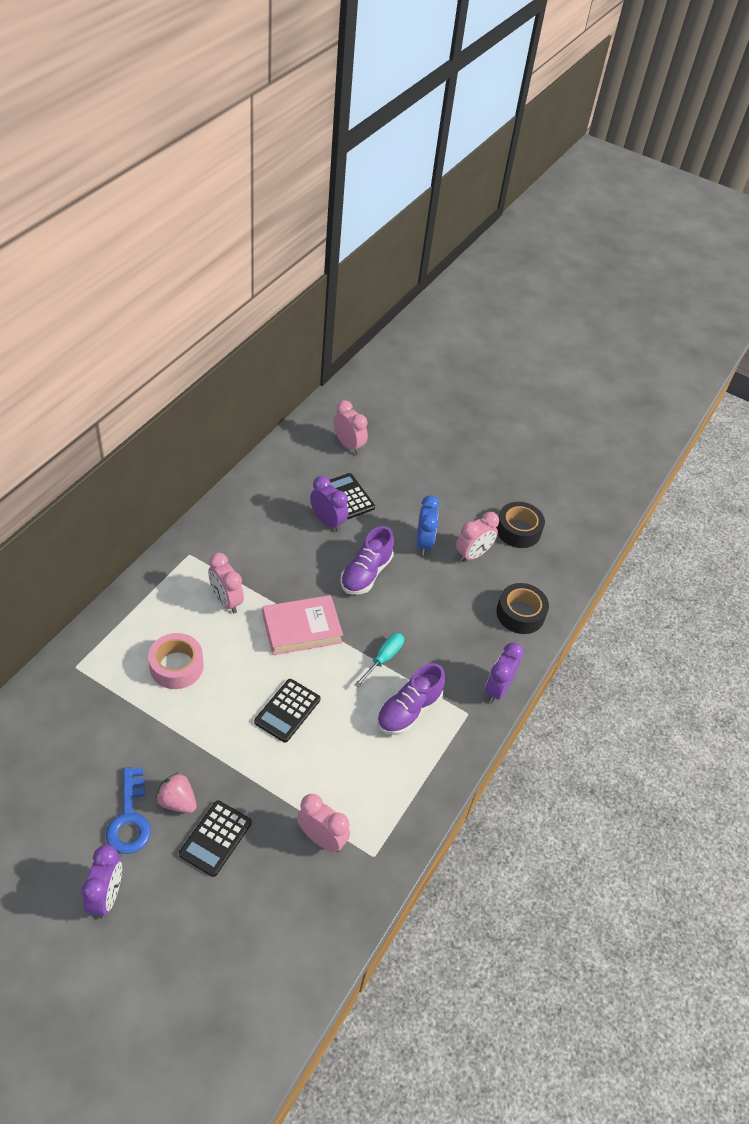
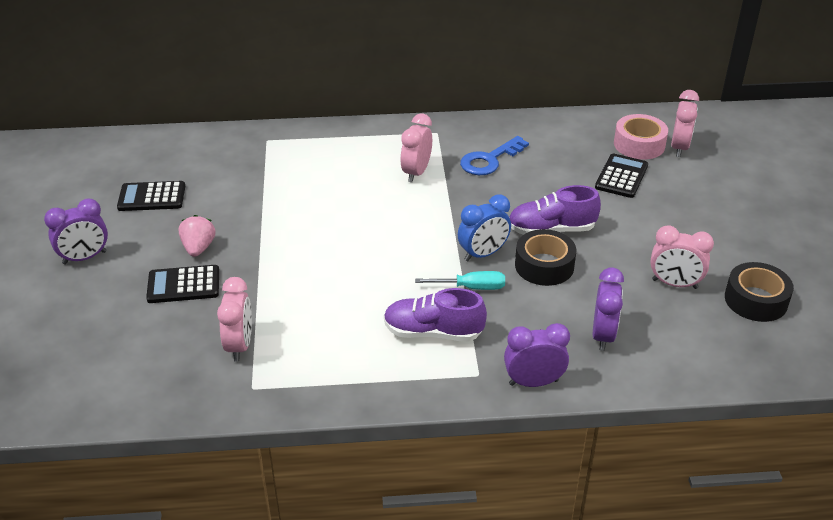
camera: 60 degrees right, 10 degrees down
blue key [106,767,151,854] -> blue key moved to [460,136,529,175]
pink tape [148,633,204,689] -> pink tape moved to [614,114,668,159]
black calculator [254,679,321,743] -> black calculator moved to [117,181,185,211]
pink book [263,595,343,655] -> none
purple clock [310,476,348,532] -> purple clock moved to [593,268,624,351]
blue clock [416,495,439,555] -> blue clock moved to [458,194,511,261]
black tape [496,583,549,634] -> black tape moved to [515,229,577,286]

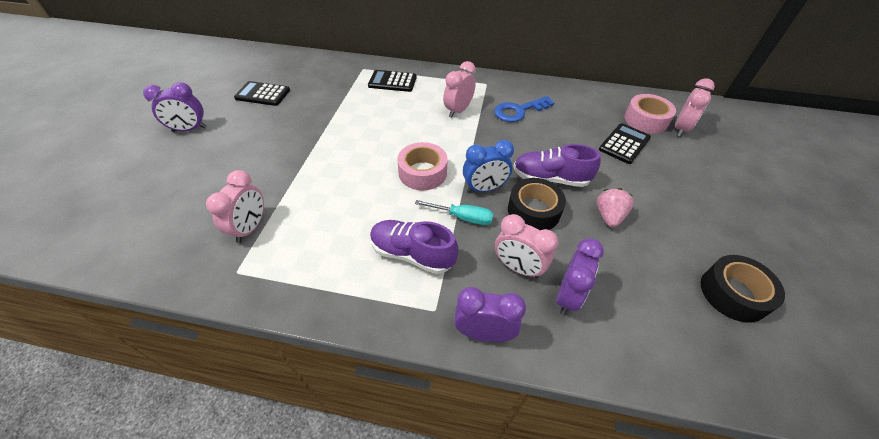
camera: 15 degrees right, 10 degrees up
black calculator [146,265,219,303] -> black calculator moved to [368,70,417,92]
pink strawberry [179,215,215,257] -> pink strawberry moved to [597,188,634,227]
pink clock [650,225,714,289] -> pink clock moved to [495,214,558,278]
none -> pink tape [397,142,448,190]

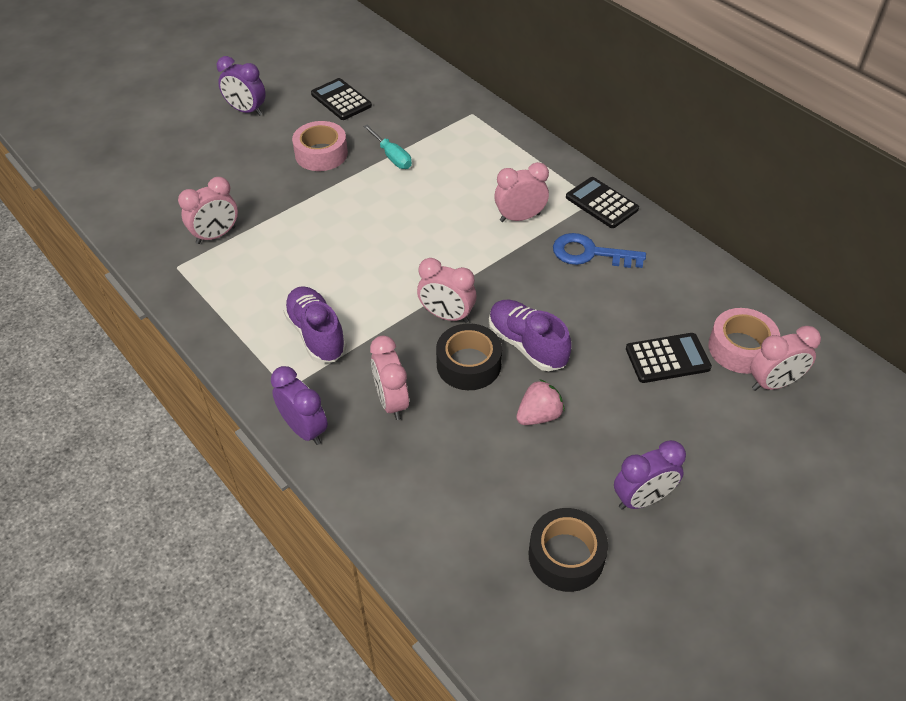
camera: 40 degrees right, 0 degrees up
black calculator [368,70,417,92] -> black calculator moved to [566,177,639,228]
pink tape [397,142,448,190] -> pink tape moved to [292,121,348,171]
turquoise screwdriver [415,200,493,225] -> turquoise screwdriver moved to [363,125,412,169]
blue clock [463,140,514,193] -> pink clock [417,258,476,323]
purple clock [556,238,604,315] -> purple clock moved to [614,440,686,510]

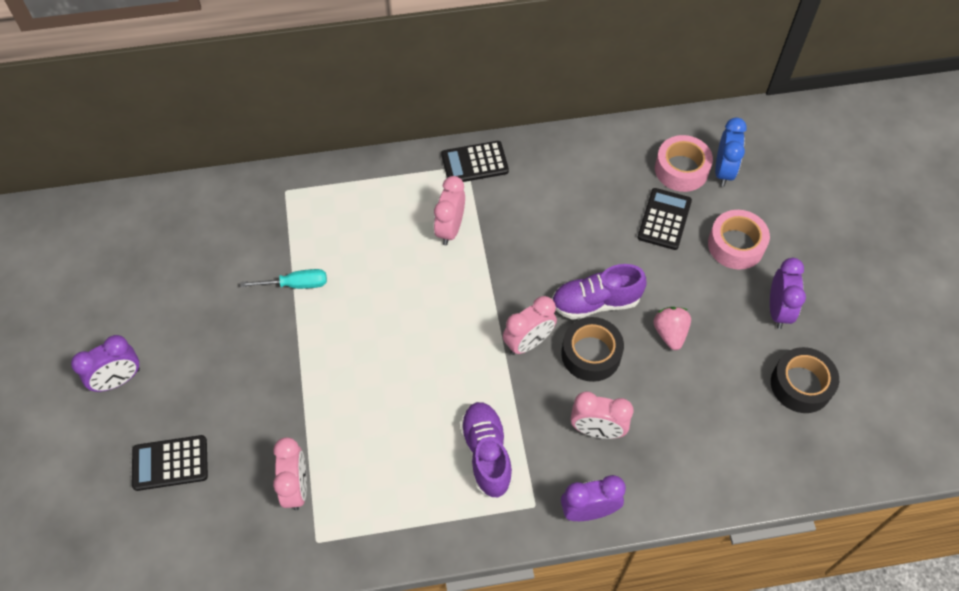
camera: 60 degrees left, 10 degrees up
purple shoe [283,286,347,363] -> purple shoe turned 75 degrees clockwise [459,402,513,498]
pink tape [292,121,348,171] -> pink tape moved to [708,210,770,269]
black calculator [311,78,372,120] -> black calculator moved to [132,435,208,491]
blue key [553,233,646,268] -> none
pink clock [750,326,821,391] -> blue clock [715,117,747,187]

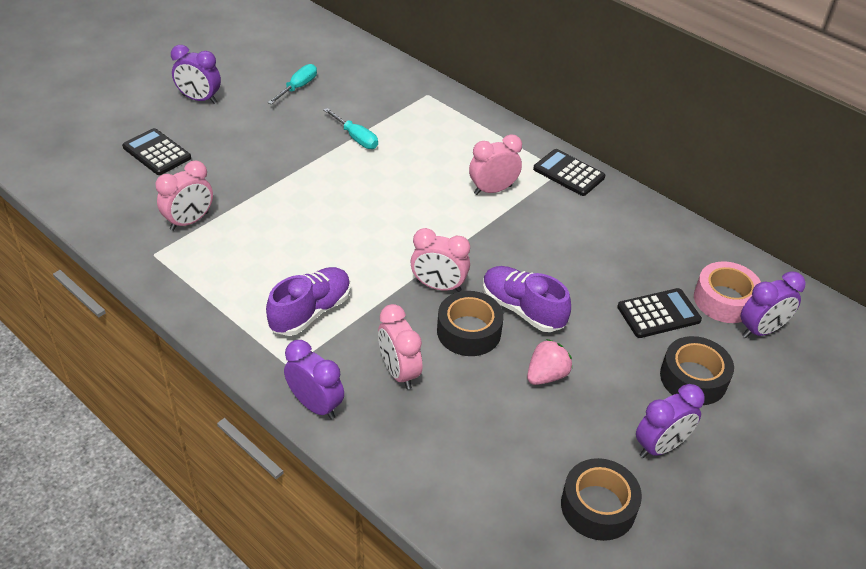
camera: 50 degrees right, 15 degrees down
pink tape [708,210,770,269] -> black tape [660,336,734,405]
blue clock [715,117,747,187] -> purple clock [741,271,806,338]
none -> turquoise screwdriver [268,64,317,105]

